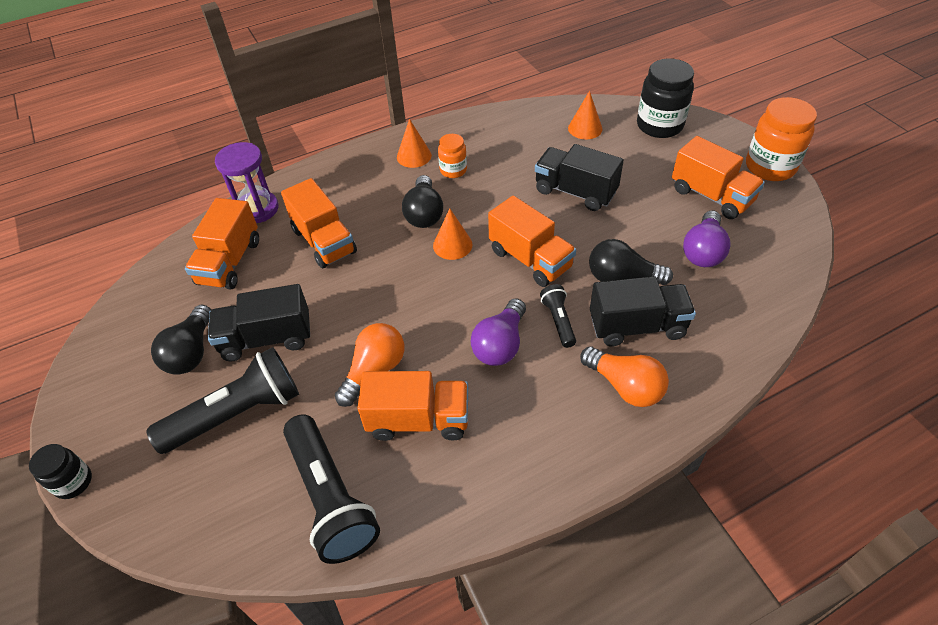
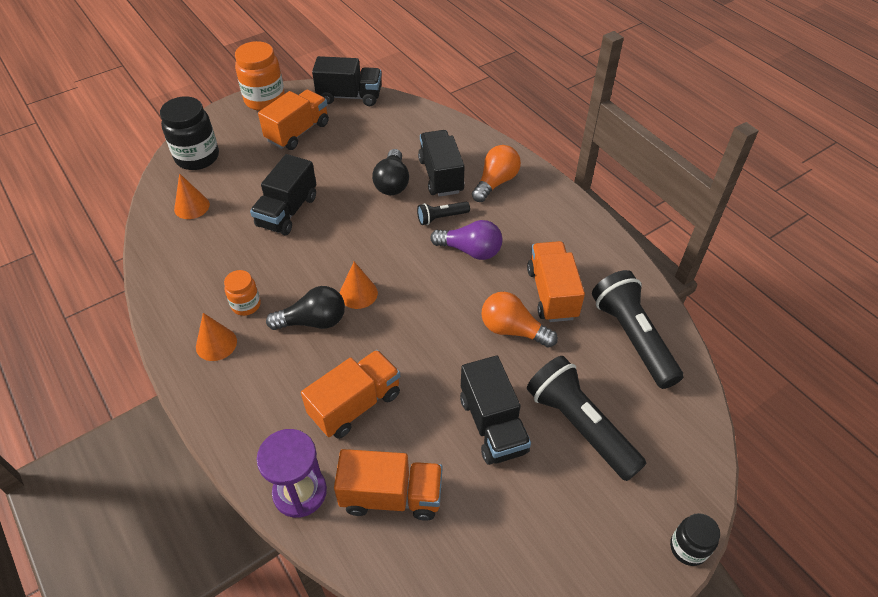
camera: 100 degrees left, 0 degrees up
black light bulb [151,305,211,375] -> none
black flashlight [283,414,380,564] -> black flashlight turned 75 degrees counterclockwise [592,270,683,389]
orange truck [488,196,576,287] -> none
purple light bulb [683,211,731,267] -> none
none -> black truck [312,56,382,106]

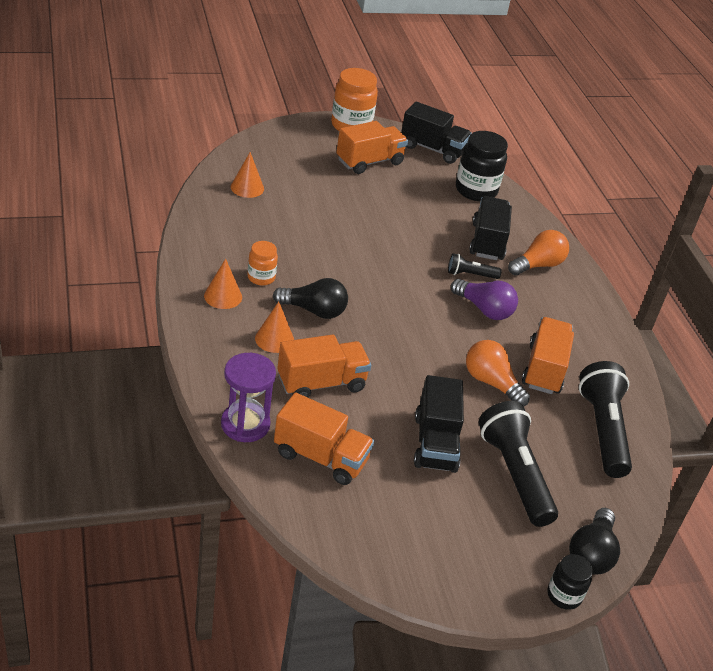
camera: 15 degrees right, 10 degrees down
black jar [160,97,219,170] -> black jar moved to [456,131,508,201]
black truck [250,154,316,235] -> none
orange cone [340,262,378,309] -> orange cone moved to [255,302,294,353]
black light bulb [372,149,409,195] -> black light bulb moved to [569,508,620,575]

